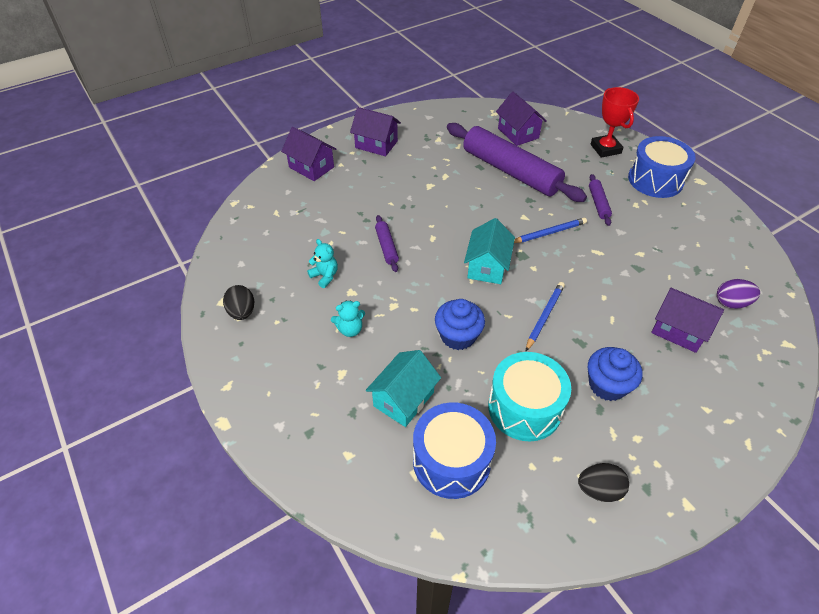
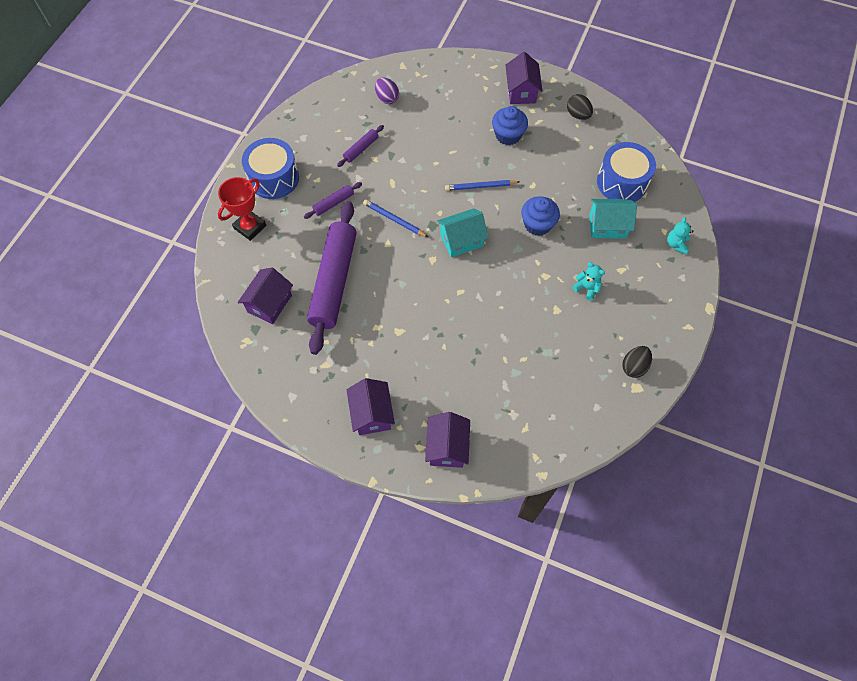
camera: 125 degrees left, 15 degrees up
turquoise teddy bear [307,239,338,288] -> turquoise teddy bear moved to [667,217,694,255]
purple rolling pin [375,215,399,272] -> purple rolling pin moved to [337,125,384,167]
turquoise drum [488,352,571,441] -> none
purple house [651,288,724,353] -> purple house moved to [506,52,543,104]

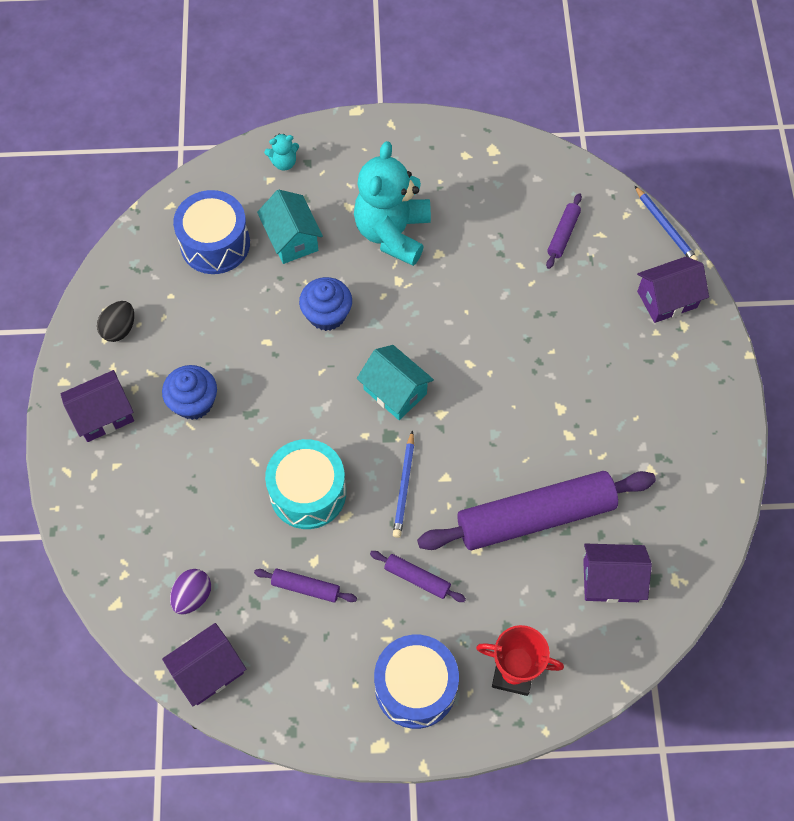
camera: 115 degrees left, 0 degrees up
purple house [347,378,395,435] -> purple house moved to [162,623,246,706]
blue pencil [445,180,519,191] -> blue pencil moved to [634,185,698,261]
turquoise teddy bear [572,262,605,301] -> turquoise teddy bear [354,141,431,266], size x2.38
black egg [622,346,652,378] -> none
none -> turquoise drum [265,439,346,529]
none -> purple rolling pin [546,193,582,269]

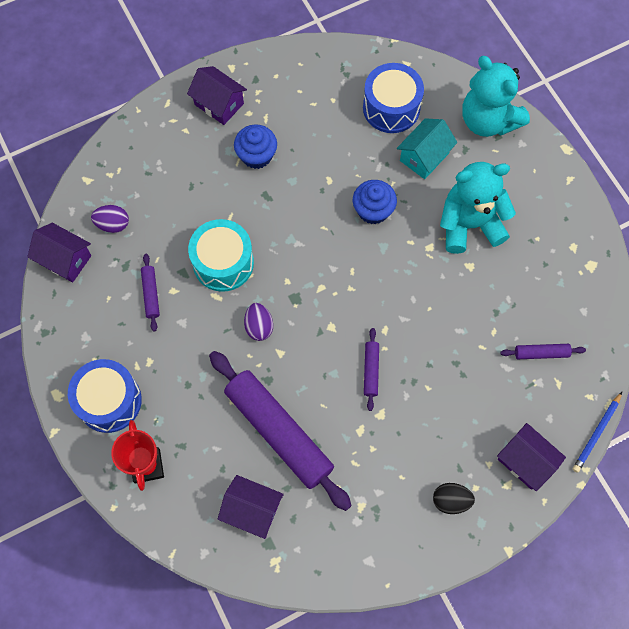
camera: 65 degrees right, 5 degrees up
black egg [97,301,134,342] -> black egg moved to [433,483,475,514]
turquoise teddy bear [264,133,299,171] -> turquoise teddy bear [462,56,530,137], size x2.38
turquoise house [357,345,434,420] -> none
purple rolling pin [370,551,466,602] -> purple rolling pin moved to [364,328,379,411]
blue pencil [393,430,414,538] -> purple egg [244,303,273,341]
purple house [583,544,652,603] -> purple house turned 45 degrees counterclockwise [218,475,284,539]

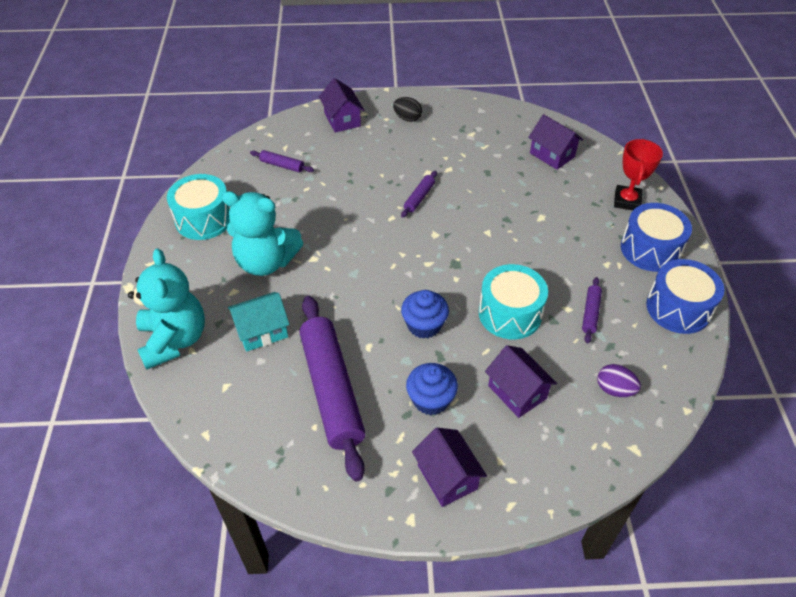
camera: 155 degrees left, 20 degrees down
purple house [27,223,91,282] -> purple house moved to [485,345,557,418]
purple rolling pin [209,351,352,511] -> purple rolling pin moved to [299,296,365,482]
purple egg [244,303,273,341] -> none
blue cupcake [353,180,397,224] -> blue cupcake moved to [401,290,449,339]
blue drum [363,63,424,133] -> blue drum moved to [646,259,724,334]
blue pencil [573,392,622,473] -> none
none -> turquoise drum [167,174,230,240]

